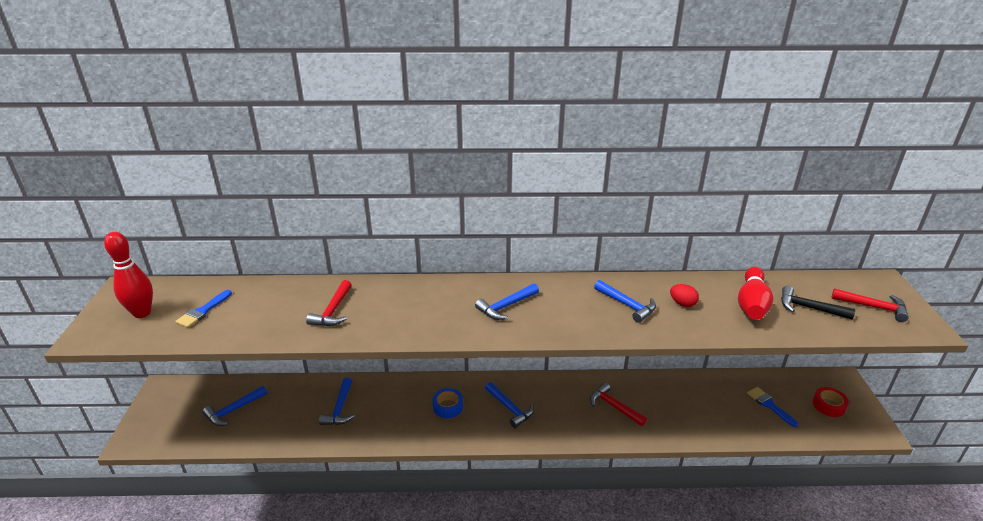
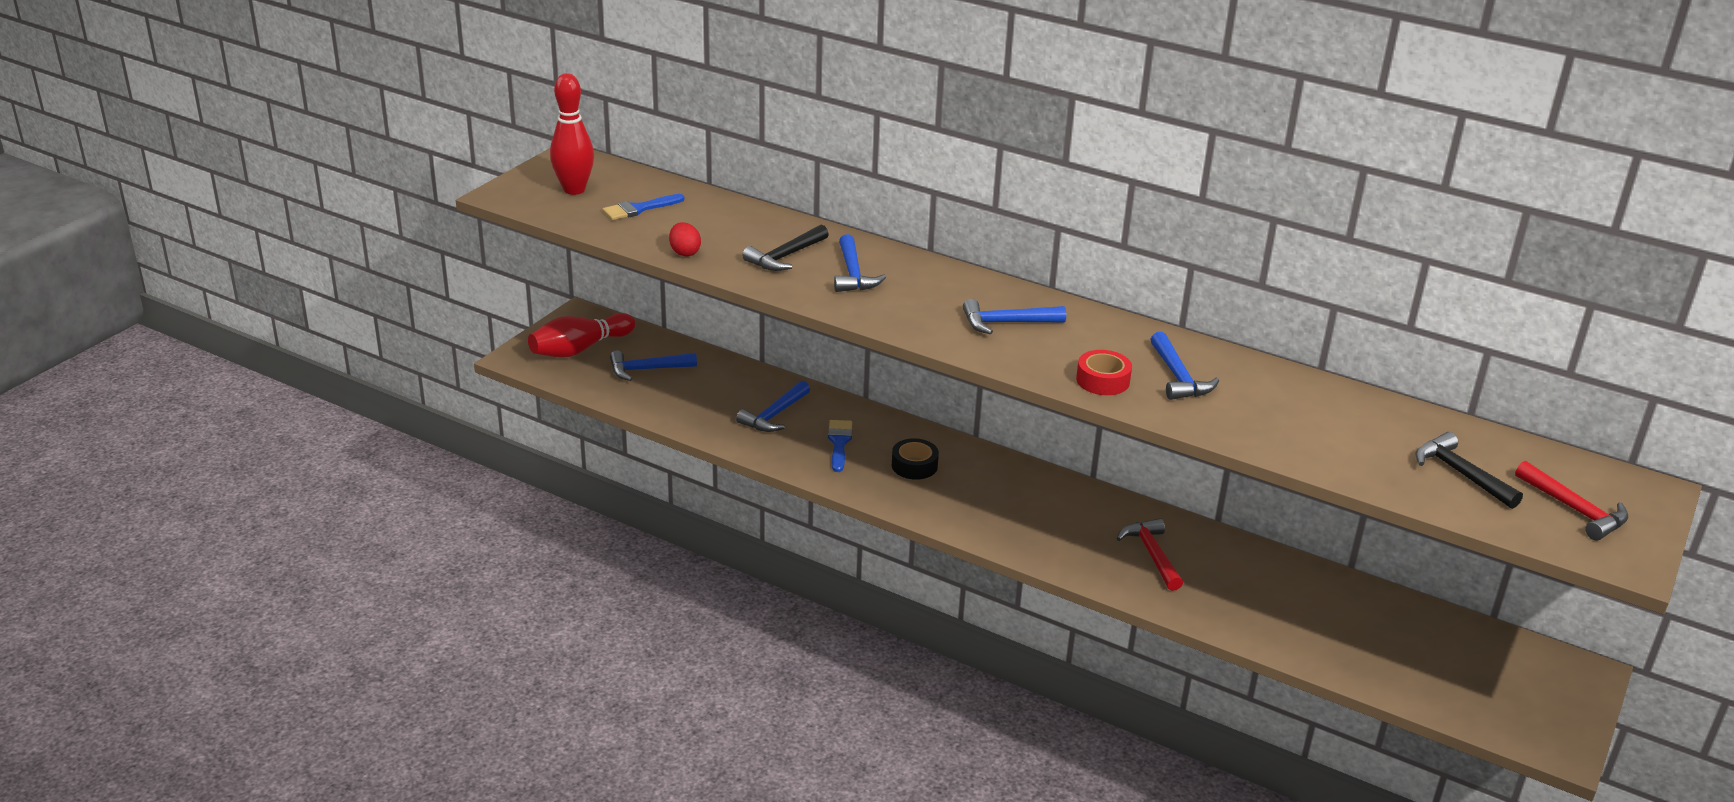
camera: 30 degrees right, 0 degrees up
red hammer [306,280,352,326] -> black hammer [743,224,829,271]
blue tape [433,388,463,418] -> black tape [892,438,939,480]
blue hammer [485,382,534,428] -> blue hammer moved to [834,234,886,292]
red egg [670,284,699,307] -> red egg moved to [669,222,701,256]
red bowling pin [738,267,774,320] -> red bowling pin moved to [528,313,635,357]
blue brush [747,387,798,427] -> blue brush moved to [828,420,852,472]
red tape [813,387,849,417] -> red tape moved to [1076,350,1132,395]

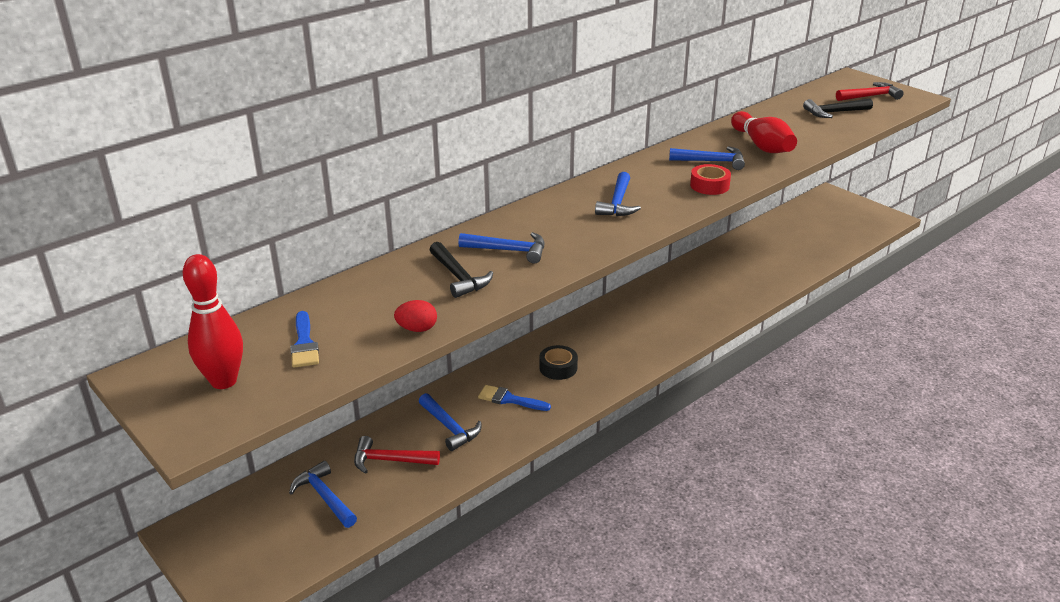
camera: 70 degrees left, 0 degrees up
red bowling pin [528,313,635,357] -> red bowling pin moved to [731,111,797,153]
blue hammer [610,350,697,381] -> blue hammer turned 135 degrees clockwise [289,461,357,528]
red hammer [1116,518,1183,591] -> red hammer moved to [354,436,440,474]

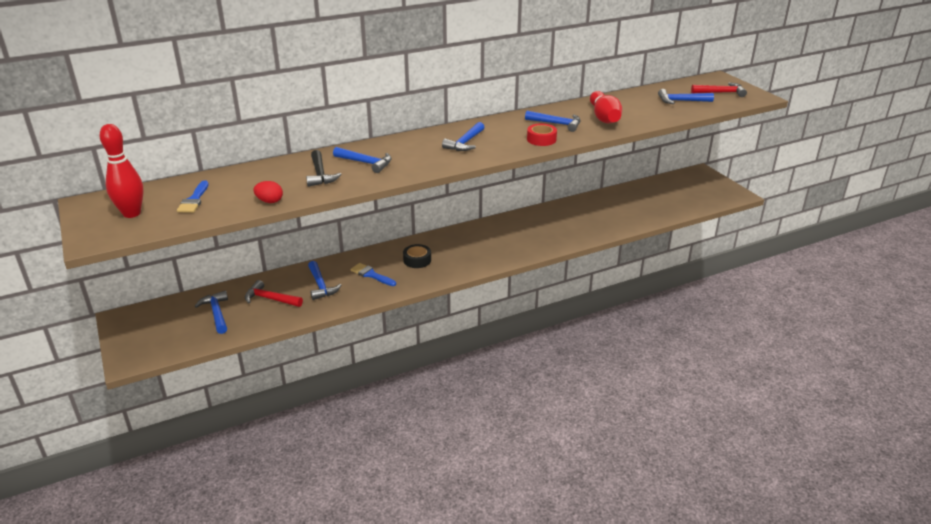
camera: 15 degrees right, 0 degrees up
black hammer [803,98,873,118] -> blue hammer [658,89,714,104]

